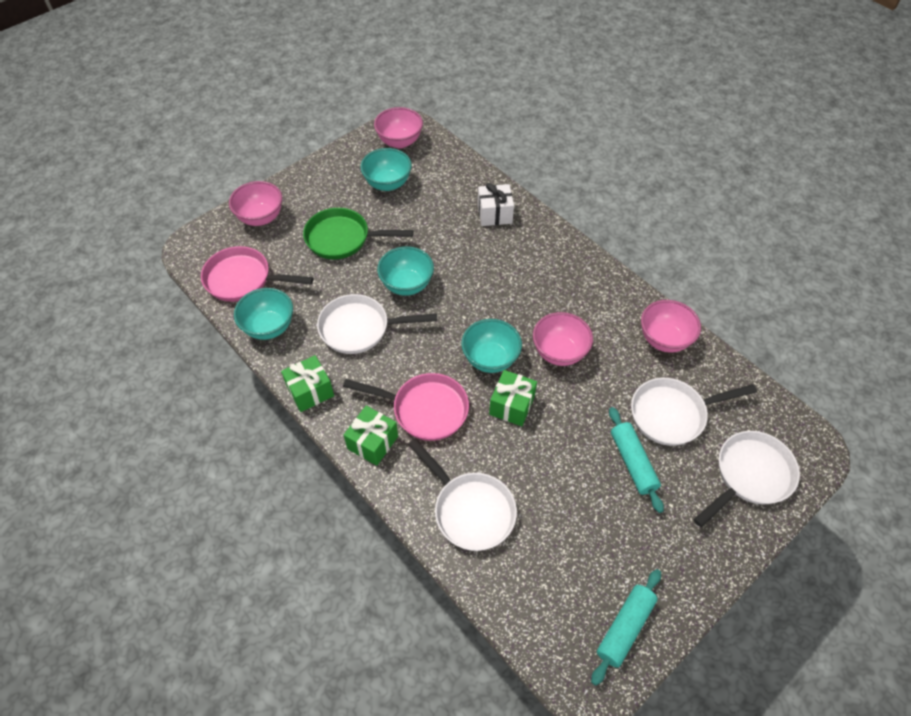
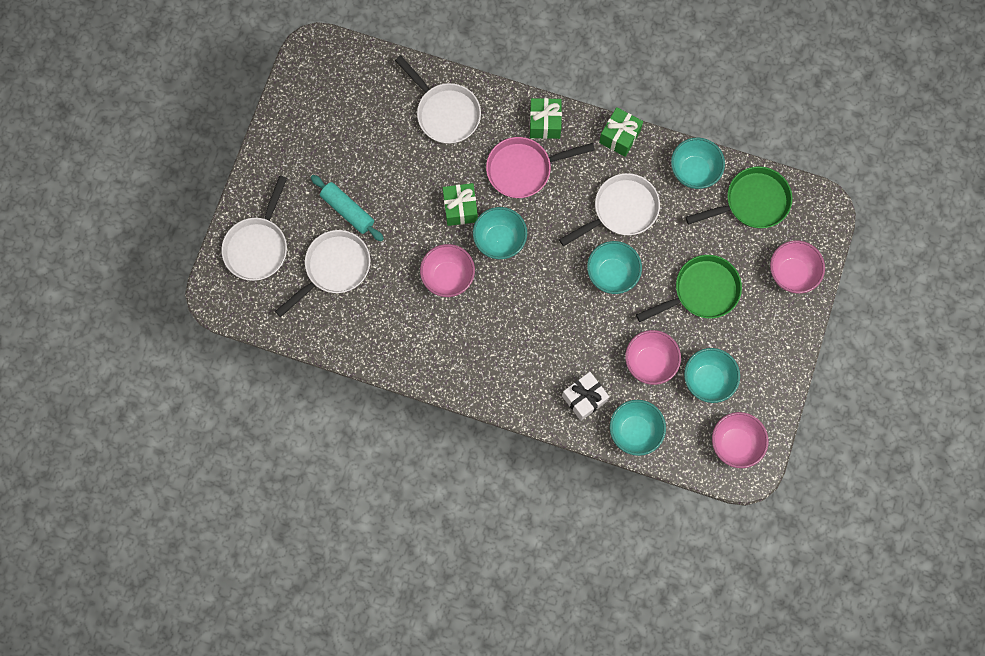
camera: 150 degrees right, 20 degrees up
pink pan [201,246,314,302] -> green pan [686,166,792,228]
white pan [408,439,517,551] -> white pan turned 150 degrees counterclockwise [395,55,481,144]
turquoise rolling pin [591,569,661,686] -> none
pink bowl [641,300,701,353] -> pink bowl moved to [625,330,681,385]
none -> turquoise bowl [610,400,666,456]

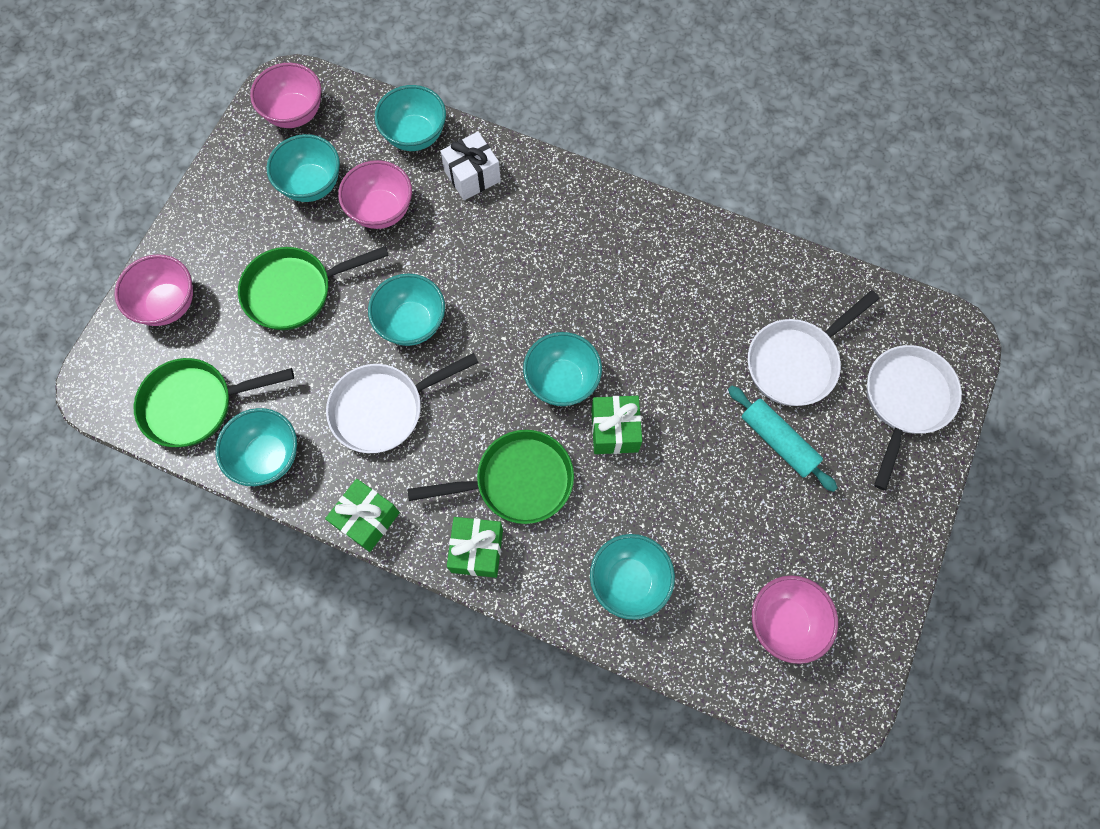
camera: 175 degrees left, 5 degrees down
white pan [395,55,481,144] -> turquoise bowl [590,534,675,620]
pink bowl [420,244,475,297] -> pink bowl moved to [752,575,838,664]
pink pan [486,137,595,198] -> green pan [407,430,574,524]

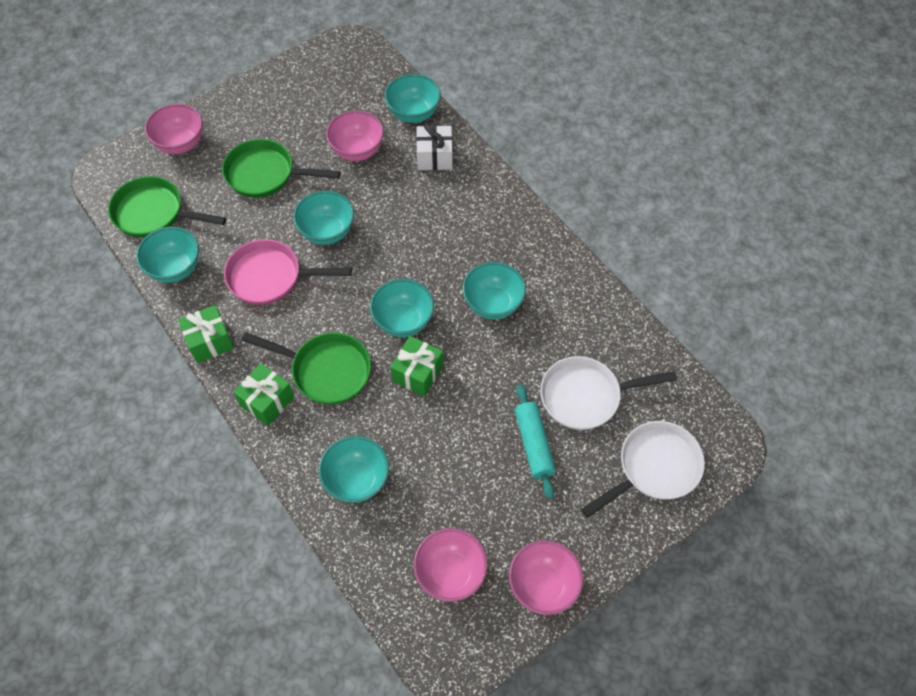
camera: 30 degrees right, 10 degrees down
pink bowl [250,63,321,128] -> pink bowl moved to [509,540,584,615]
turquoise bowl [267,134,340,202] -> turquoise bowl moved to [462,262,526,320]
white pan [326,353,479,453] -> pink pan [224,239,352,305]

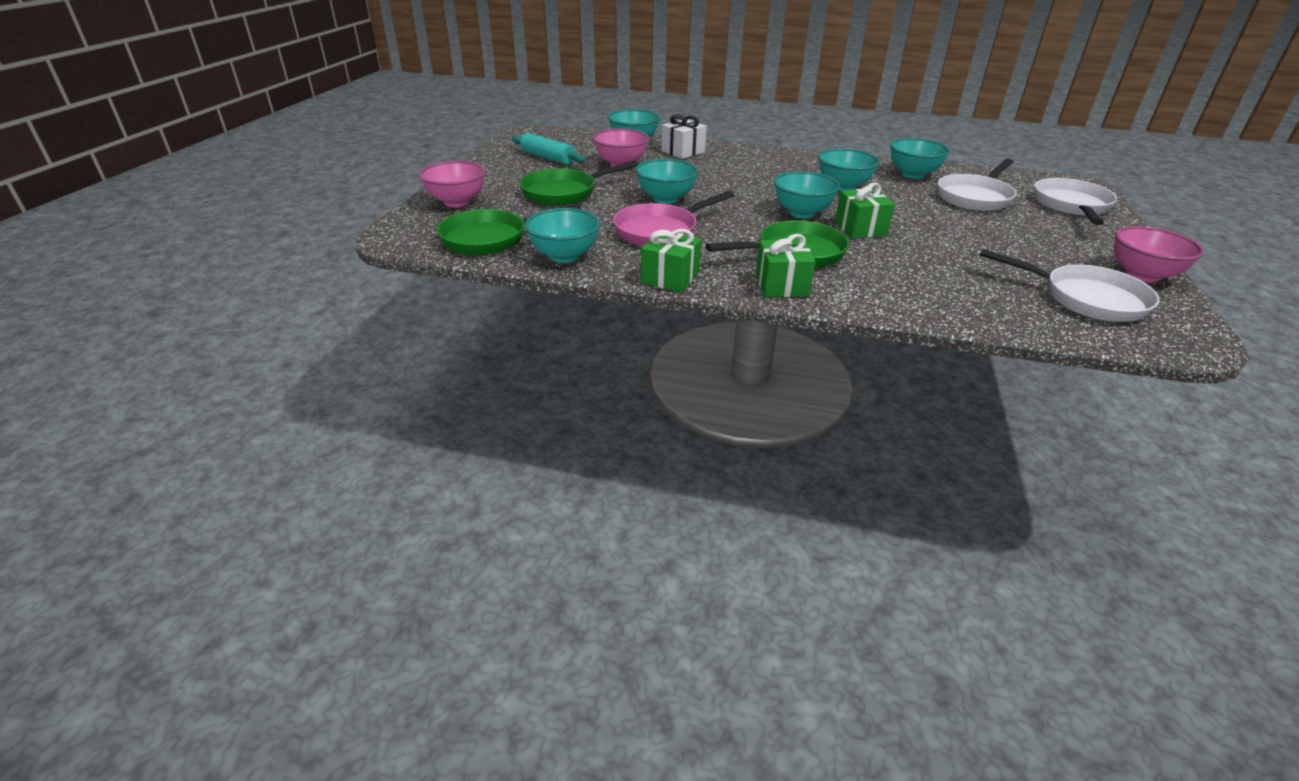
camera: 40 degrees left, 25 degrees down
turquoise bowl [318,436,389,503] -> turquoise bowl moved to [890,138,950,179]
pink bowl [413,528,488,602] -> white pan [980,249,1160,322]
turquoise rolling pin [515,384,556,499] -> turquoise rolling pin moved to [512,133,586,165]

